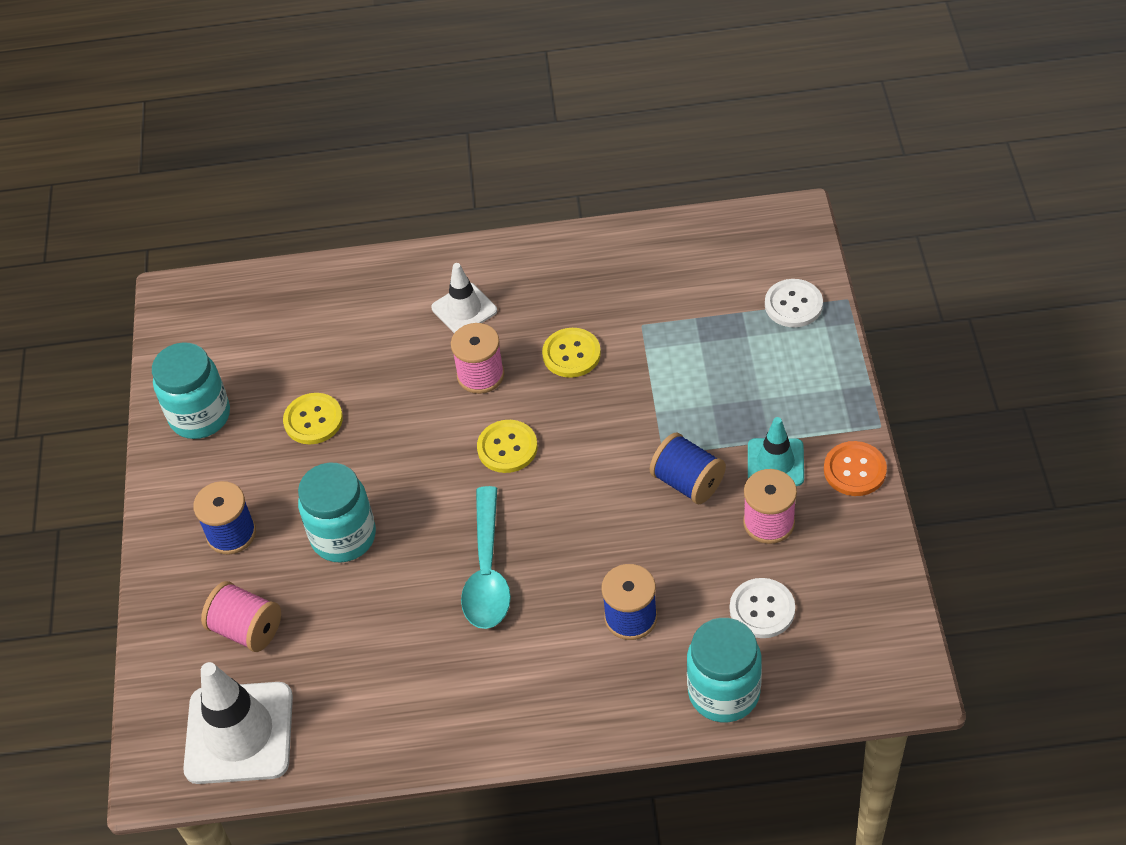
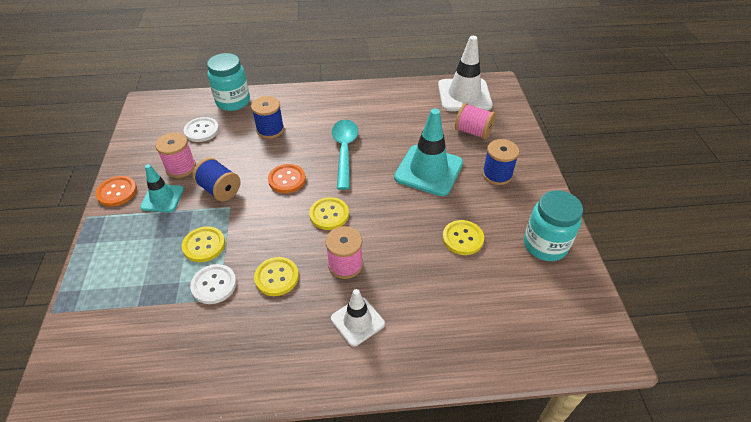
camera: 175 degrees right, 5 degrees down
turquoise jar [298,463,376,563] -> turquoise traffic cone [394,109,463,196]
white button [765,279,823,327] -> white button moved to [190,264,237,304]
none -> yellow button [182,226,225,262]
none -> orange button [268,164,306,193]

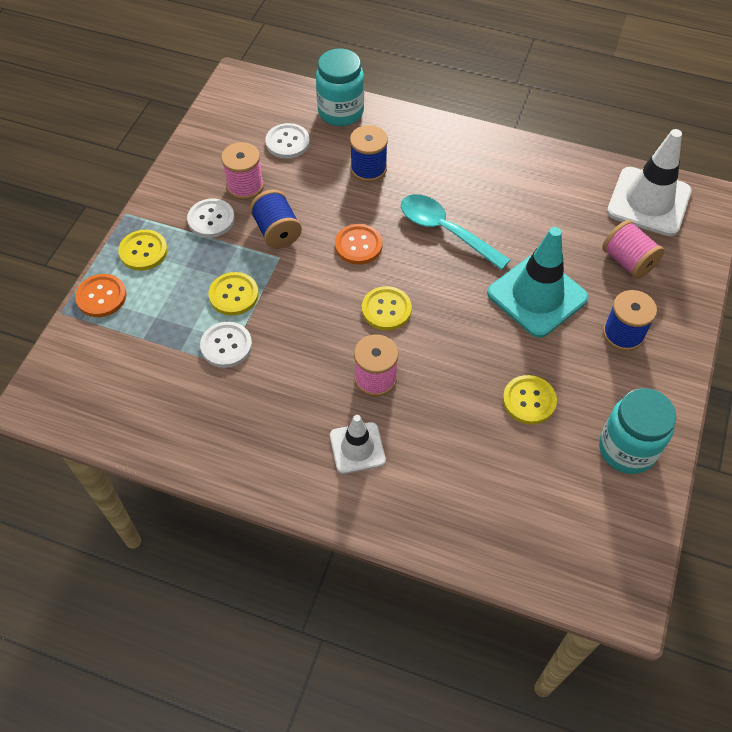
camera: 25 degrees right, 10 degrees up
orange button [95,176,137,206] -> orange button moved to [75,274,127,317]
turquoise traffic cone [140,164,184,212] -> white button [187,198,235,238]
yellow button [254,257,299,296] -> yellow button moved to [118,230,168,271]
turquoise spoon [332,119,358,190] -> turquoise spoon turned 75 degrees counterclockwise [401,194,510,270]

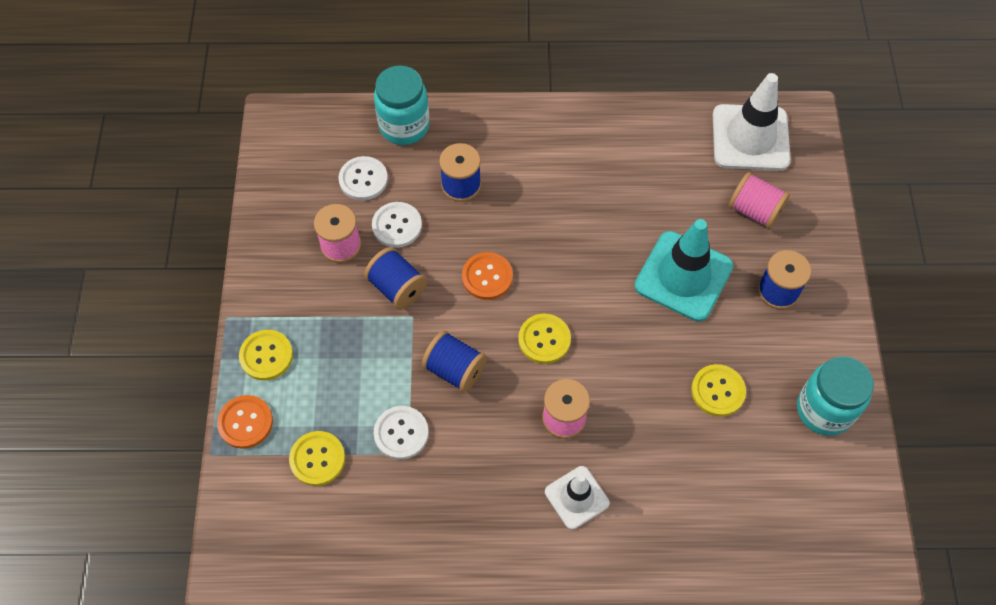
camera: 20 degrees left, 5 degrees up
white button [187,198,235,238] -> white button moved to [372,202,422,248]
yellow button [209,272,259,315] -> yellow button moved to [289,431,345,486]
turquoise spoon [401,194,510,270] -> none
none -> blue spool [421,330,487,393]

